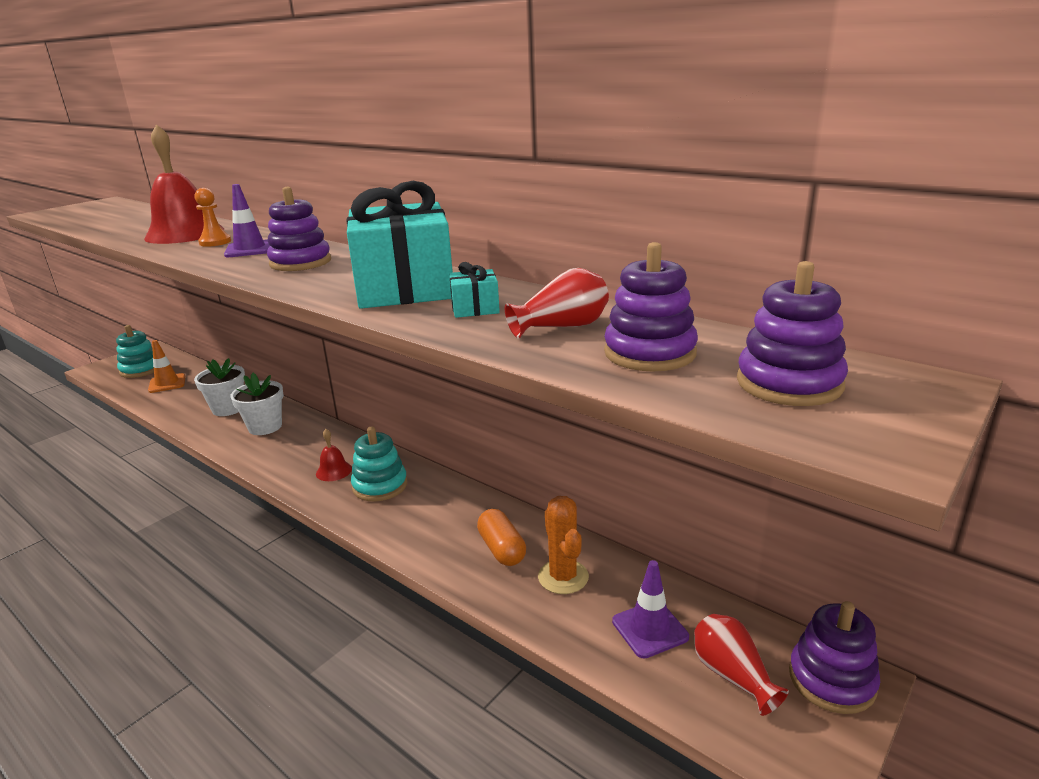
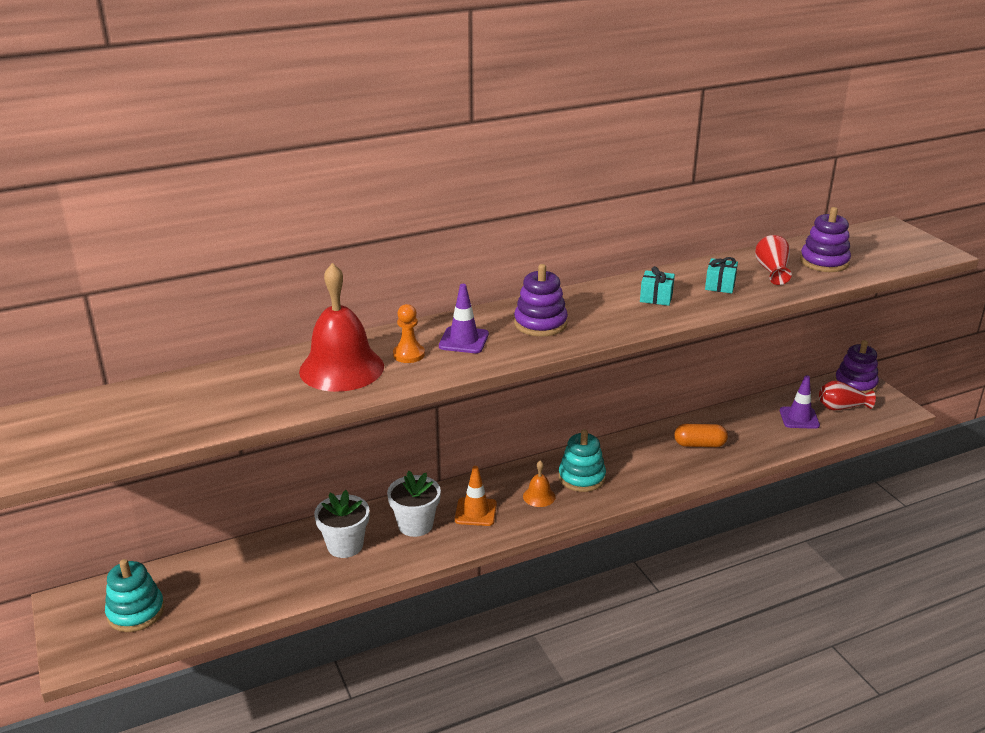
camera: 65 degrees left, 5 degrees up
orange traffic cone [148,340,185,393] -> orange traffic cone moved to [455,466,497,526]
red bell [316,429,352,481] -> orange bell [523,460,556,507]
turquoise gift [346,181,453,309] -> turquoise gift [640,266,675,306], size x0.41
orange cactus [538,496,589,594] -> none
purple stacking toy [737,261,848,406] -> none

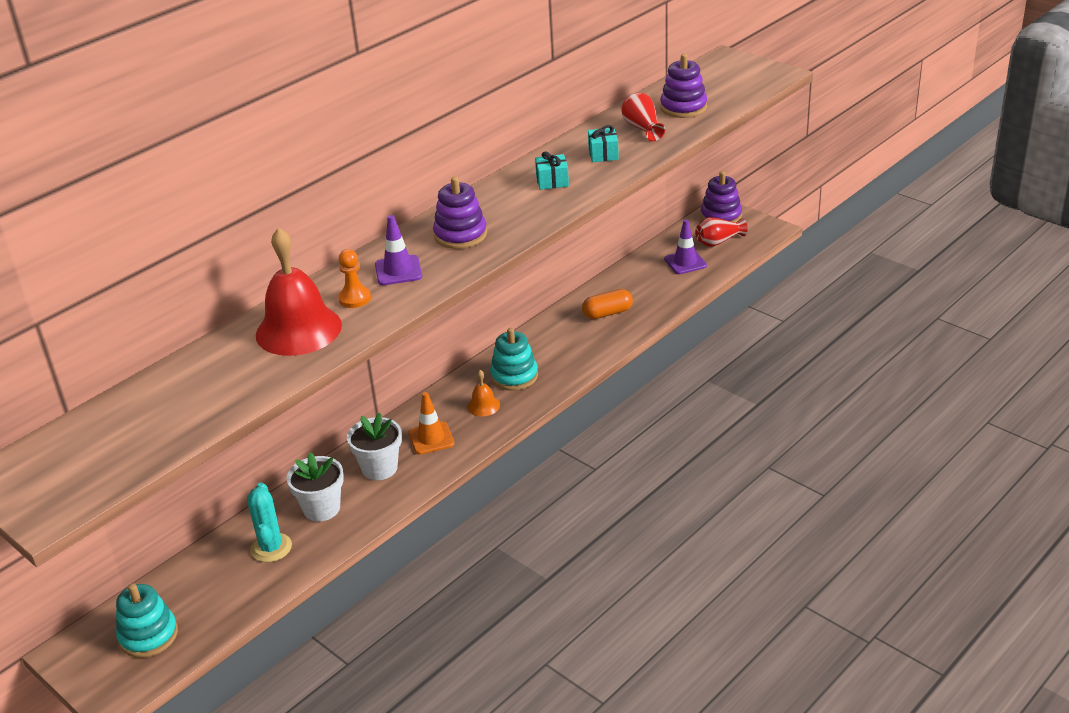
camera: 20 degrees left, 5 degrees up
none -> turquoise cactus [247,483,292,562]

